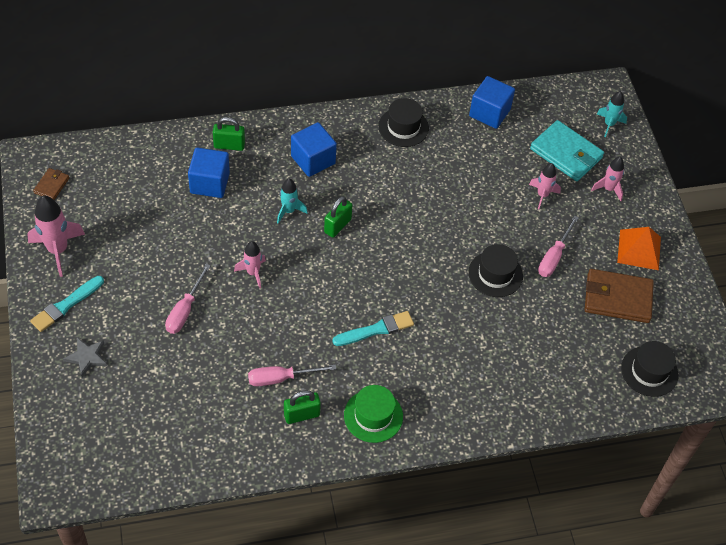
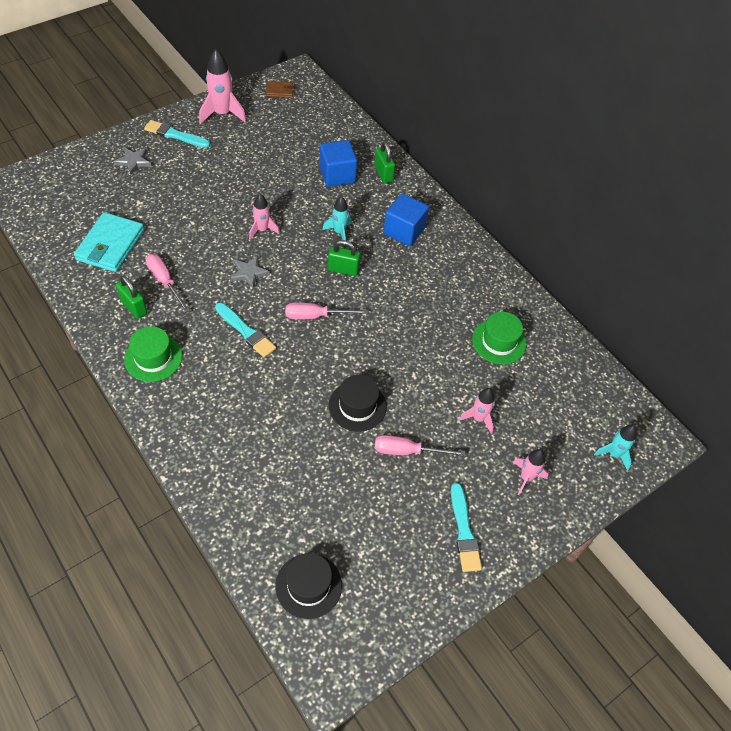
camera: 65 degrees right, 0 degrees up
pink screwdriver [165,264,211,334] -> pink screwdriver moved to [286,302,368,319]
black hat [378,98,429,147] -> none
blue cube [469,76,515,129] -> none
turquoise wallet [530,120,604,181] -> turquoise wallet moved to [74,212,144,272]
brown wallet [585,269,654,323] -> none
orange pyramid [617,227,661,270] -> turquoise brush [451,483,482,572]
none -> grey star [230,255,270,288]
none -> green hat [472,311,526,365]

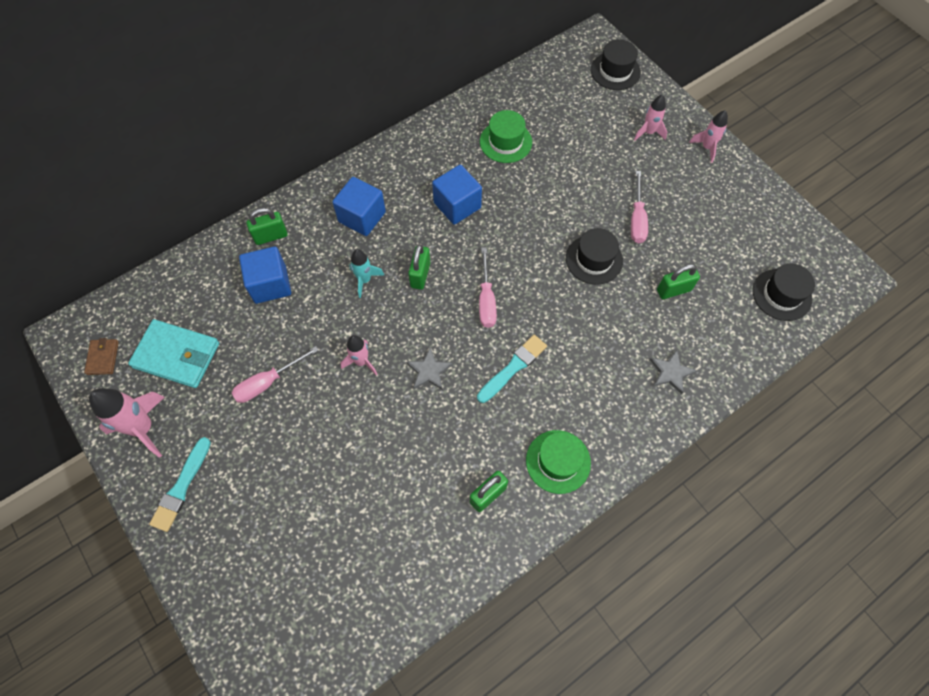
camera: 85 degrees left, 10 degrees up
turquoise wallet [74,212,144,272] -> turquoise wallet moved to [128,319,219,388]
grey star [114,147,151,174] -> grey star moved to [650,350,697,395]
pink screwdriver [146,254,190,313] -> pink screwdriver moved to [232,346,319,403]
turquoise brush [451,483,482,572] -> none
pink rocket [459,388,495,434] -> pink rocket moved to [689,110,728,163]
turquoise rocket [594,425,637,471] -> black hat [591,39,641,90]
none -> blue cube [432,165,482,225]
none -> green padlock [657,264,700,299]

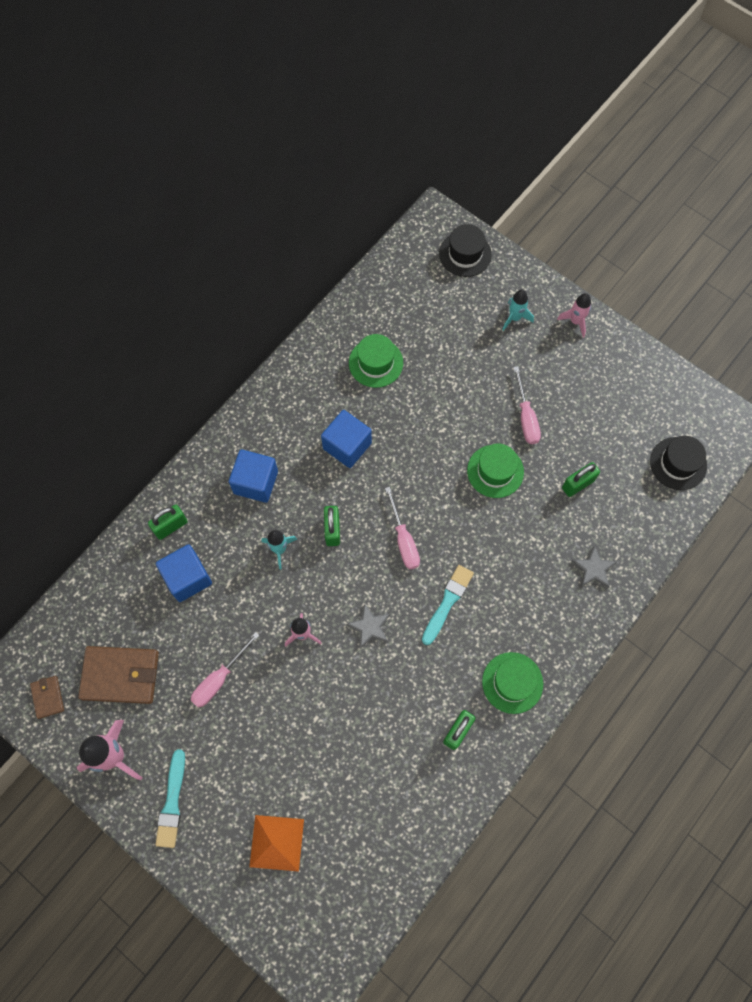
camera: 15 degrees left, 5 degrees up
turquoise wallet [128,319,219,388] -> brown wallet [78,646,159,704]
black hat [566,228,623,285] -> green hat [467,443,524,498]
pink rocket [634,94,667,141] -> turquoise rocket [502,289,534,331]
none -> orange pyramid [249,815,304,872]

